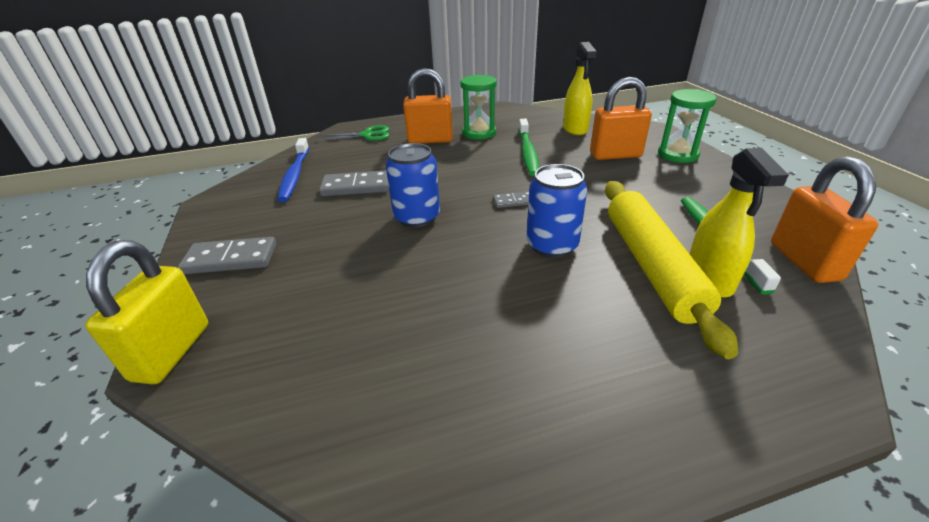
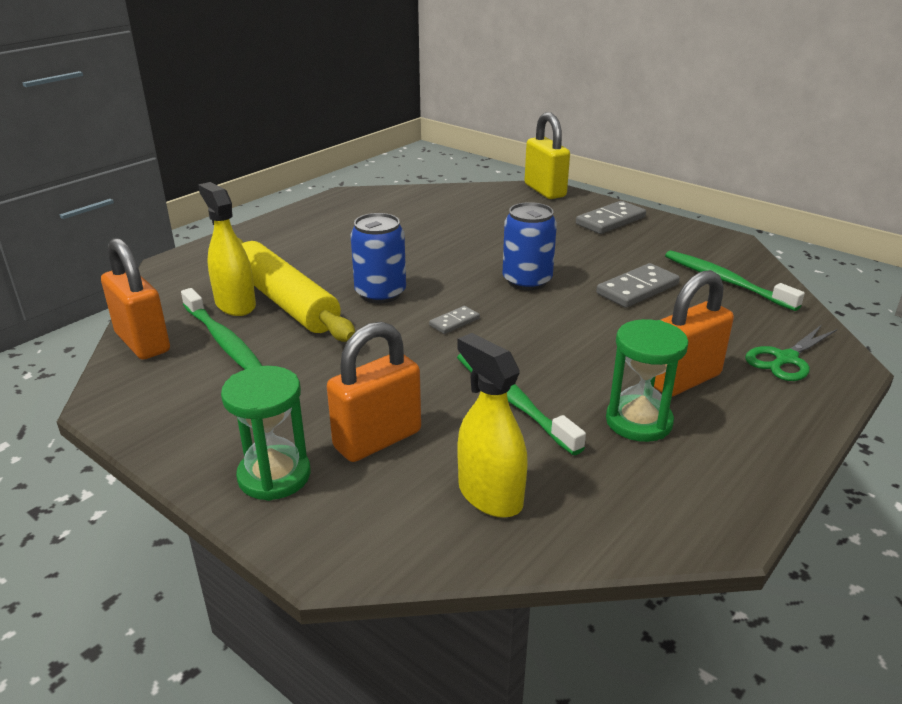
camera: 145 degrees right, 5 degrees down
blue toothbrush [277,138,309,202] -> green toothbrush [665,250,805,311]

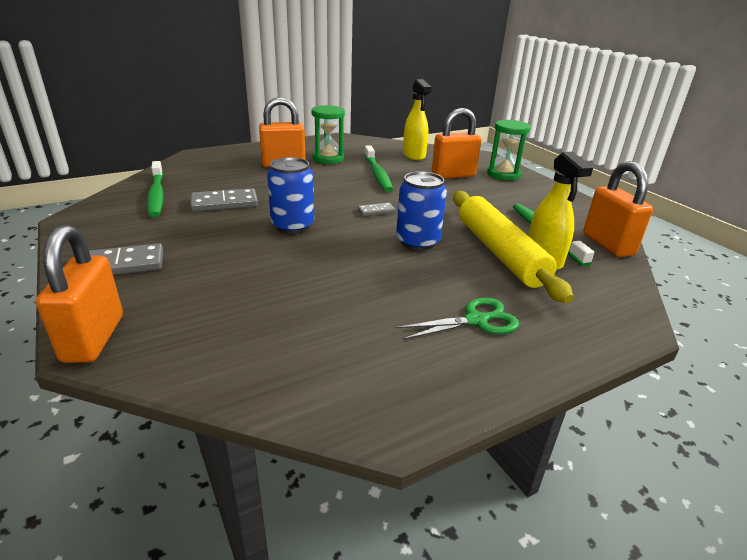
camera: 160 degrees left, 0 degrees up
yellow padlock [524,112,570,199] -> orange padlock [36,225,123,363]
green scissors [745,325,837,381] -> green scissors moved to [396,297,519,340]

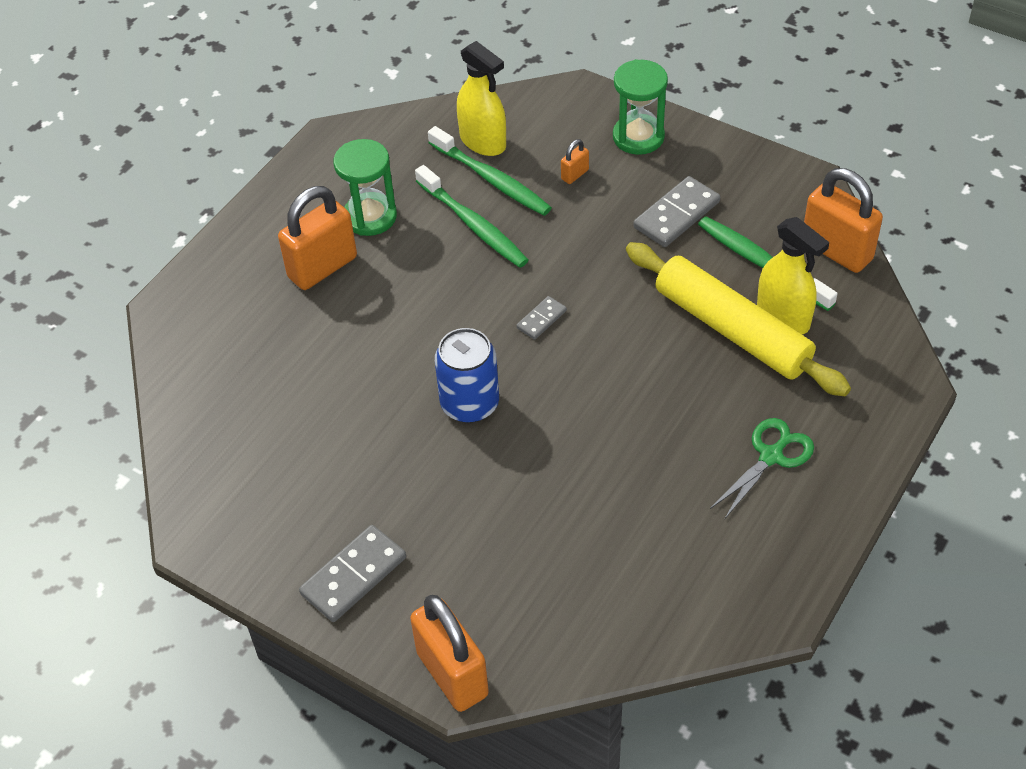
camera: 25 degrees left, 20 degrees up
green toothbrush [147,161,164,217] -> green toothbrush moved to [428,126,552,216]
grey domino [190,188,258,212] -> grey domino moved to [633,176,720,247]
blue can [396,171,447,251] -> none
orange padlock [431,108,481,179] -> orange padlock [561,139,589,184], size x0.44

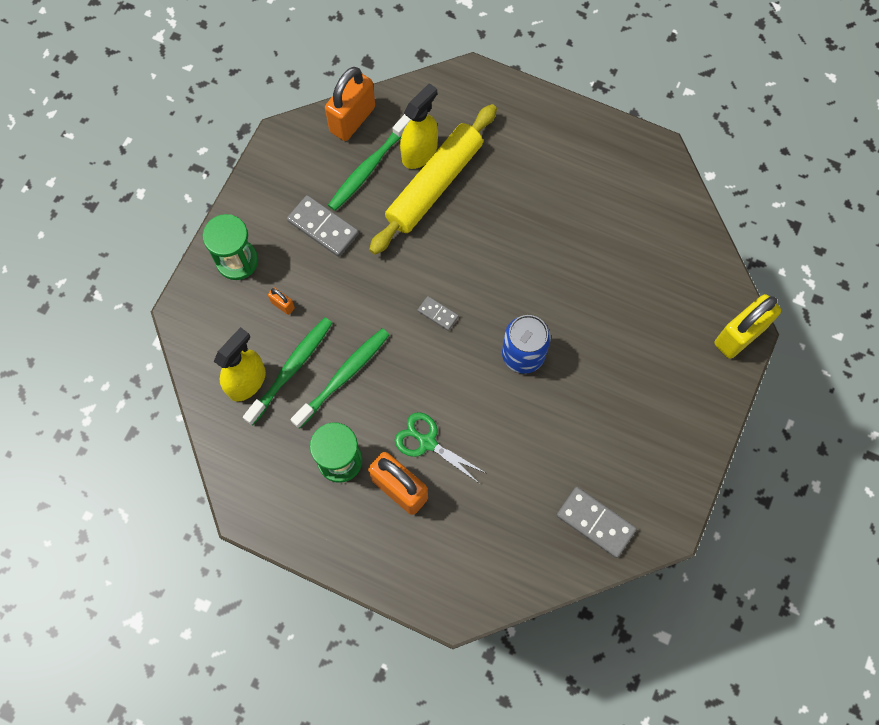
camera: 100 degrees left, 20 degrees up
grey domino [299,525,406,622] -> grey domino moved to [556,487,636,558]
orange padlock [410,595,489,712] -> yellow padlock [714,294,781,359]
green scissors [710,418,814,520] -> green scissors moved to [395,412,486,484]

